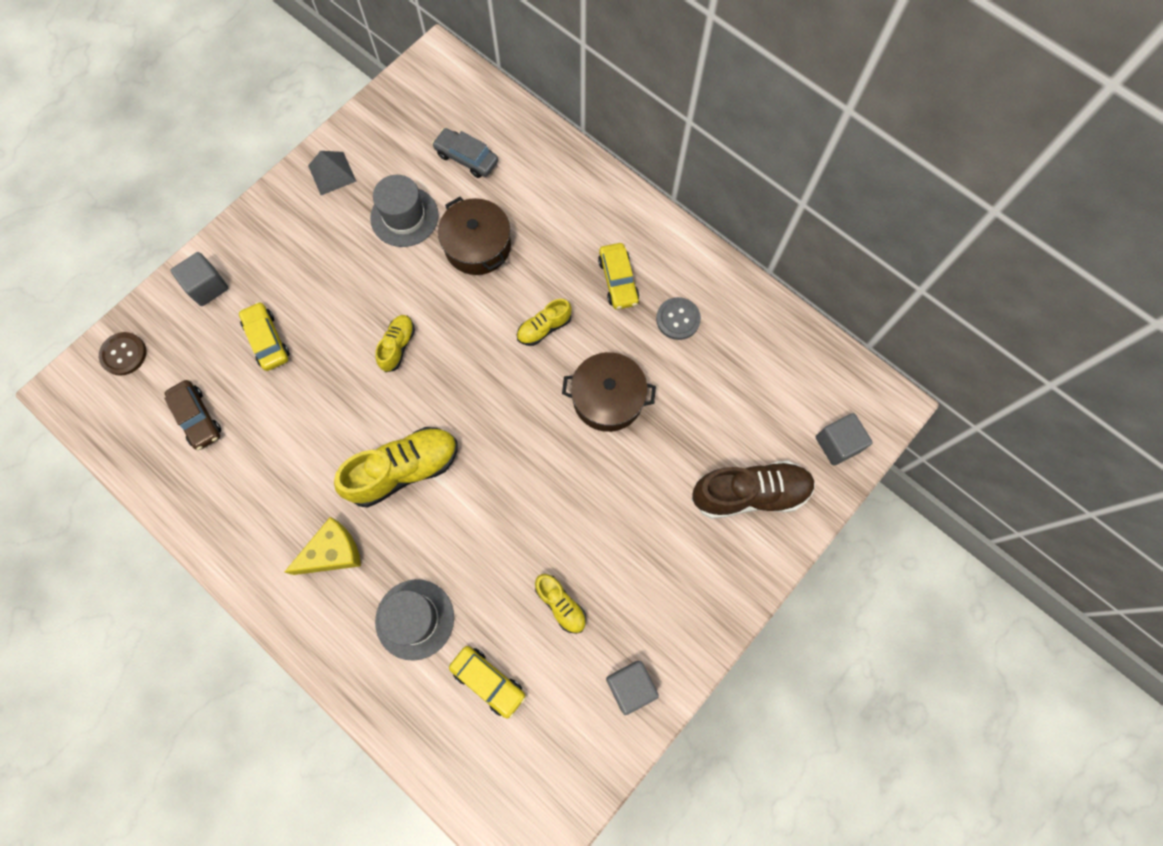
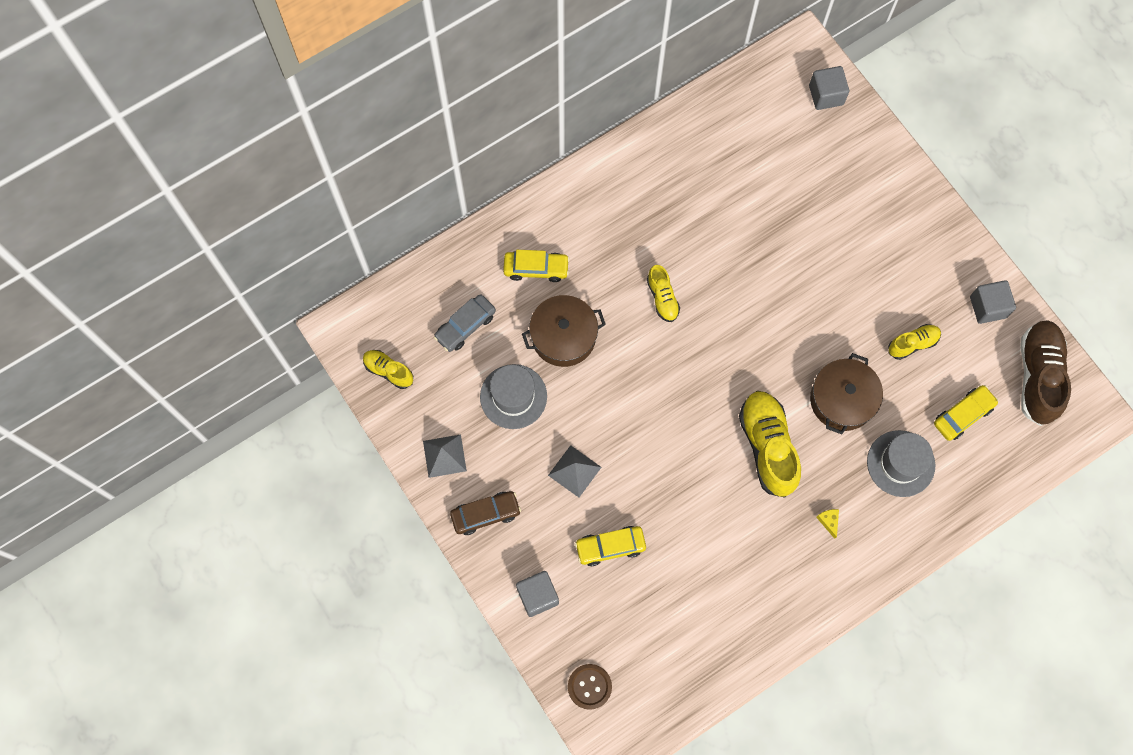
camera: 75 degrees left, 0 degrees up
brown car [164,380,222,450] -> brown car moved to [450,491,521,535]
yellow cheese [284,517,361,575] -> yellow cheese [816,509,839,539], size x0.47
yellow shoe [375,315,415,372] -> yellow shoe moved to [363,350,413,389]
brown pot [562,352,656,432] -> brown pot moved to [810,353,883,434]
yellow car [598,243,639,310] -> yellow car moved to [503,250,570,282]
grey button [656,297,701,340] -> none
brown shoe [692,461,815,519] -> brown shoe moved to [1020,320,1071,426]
none -> grey pyramid [548,445,602,497]

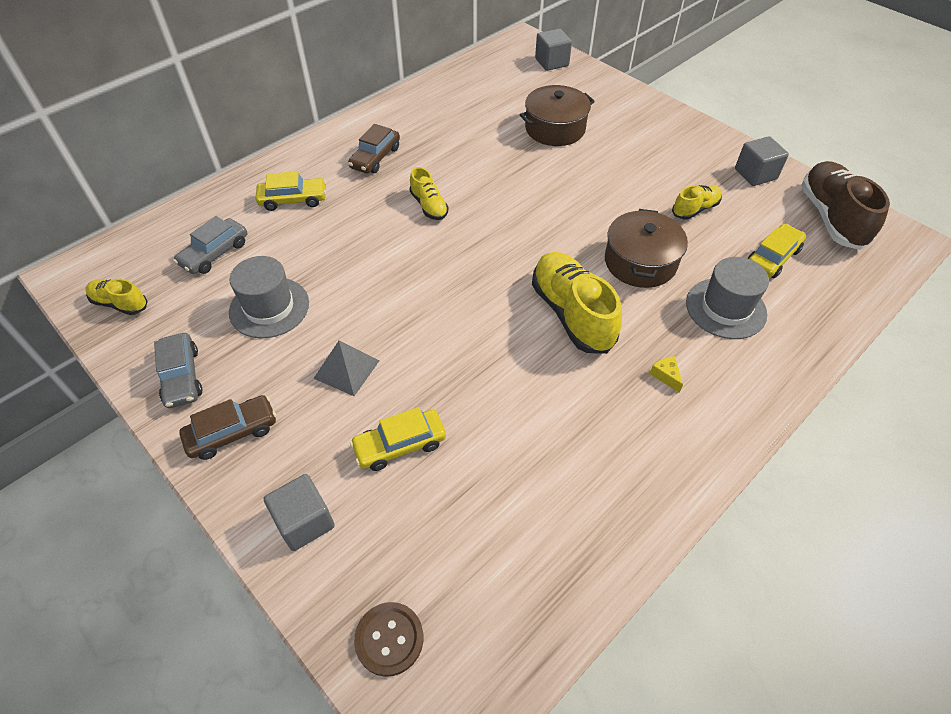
camera: 10 degrees left, 20 degrees down
grey pyramid [423,434,467,478] -> grey car [154,333,202,408]
brown pot [522,295,606,367] -> brown pot moved to [520,85,595,146]
none -> brown car [348,124,400,173]

